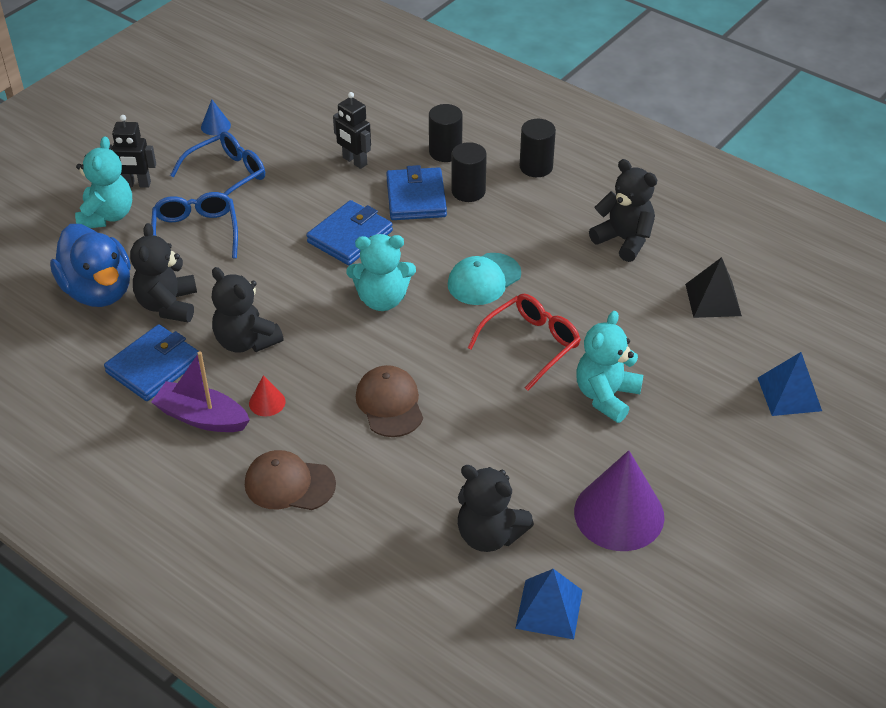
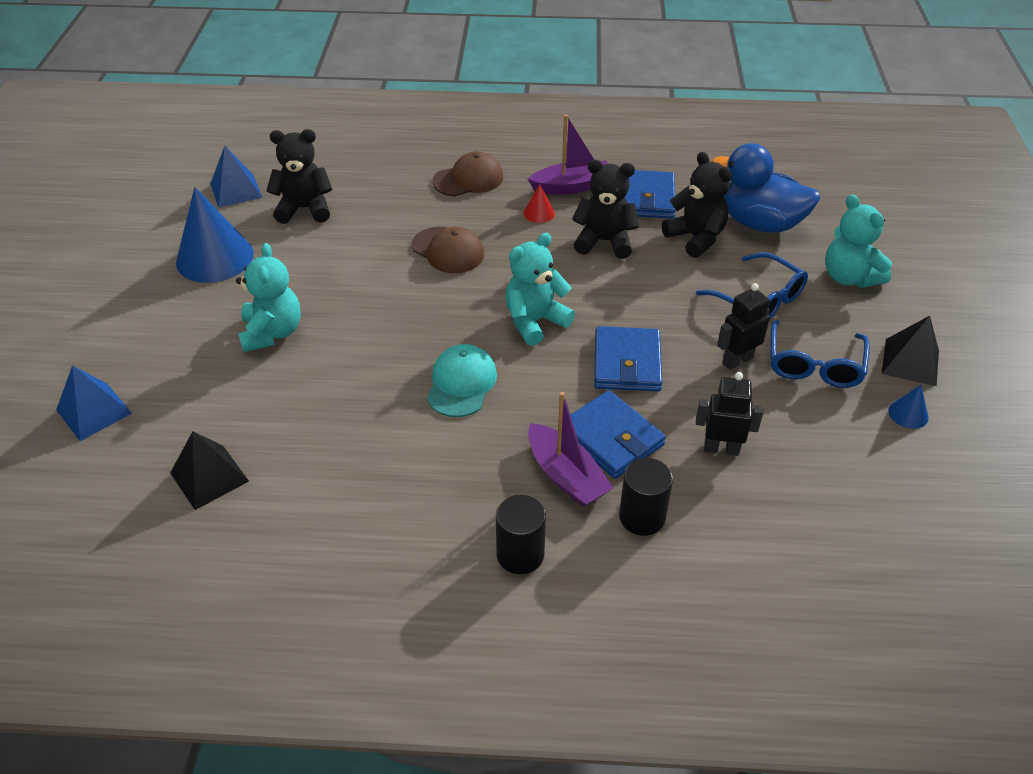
camera: 145 degrees right, 0 degrees up
black robot [109,115,156,188] -> black robot moved to [717,283,770,370]
black cylinder [452,142,487,202] -> purple boat [528,392,613,507]
red glasses [467,294,581,391] -> none
purple cone [574,450,665,551] -> blue cone [176,187,254,283]
black teddy bear [589,159,657,262] -> none
none -> black pyramid [882,316,939,386]

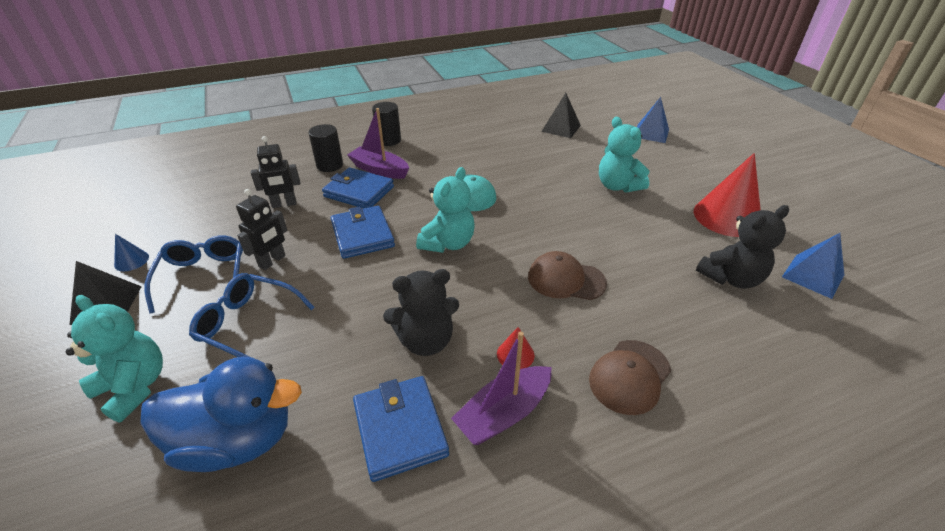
camera: 155 degrees right, 5 degrees down
blue cone [176,187,254,283] -> red cone [694,153,761,237]
black teddy bear [662,152,732,258] -> none

